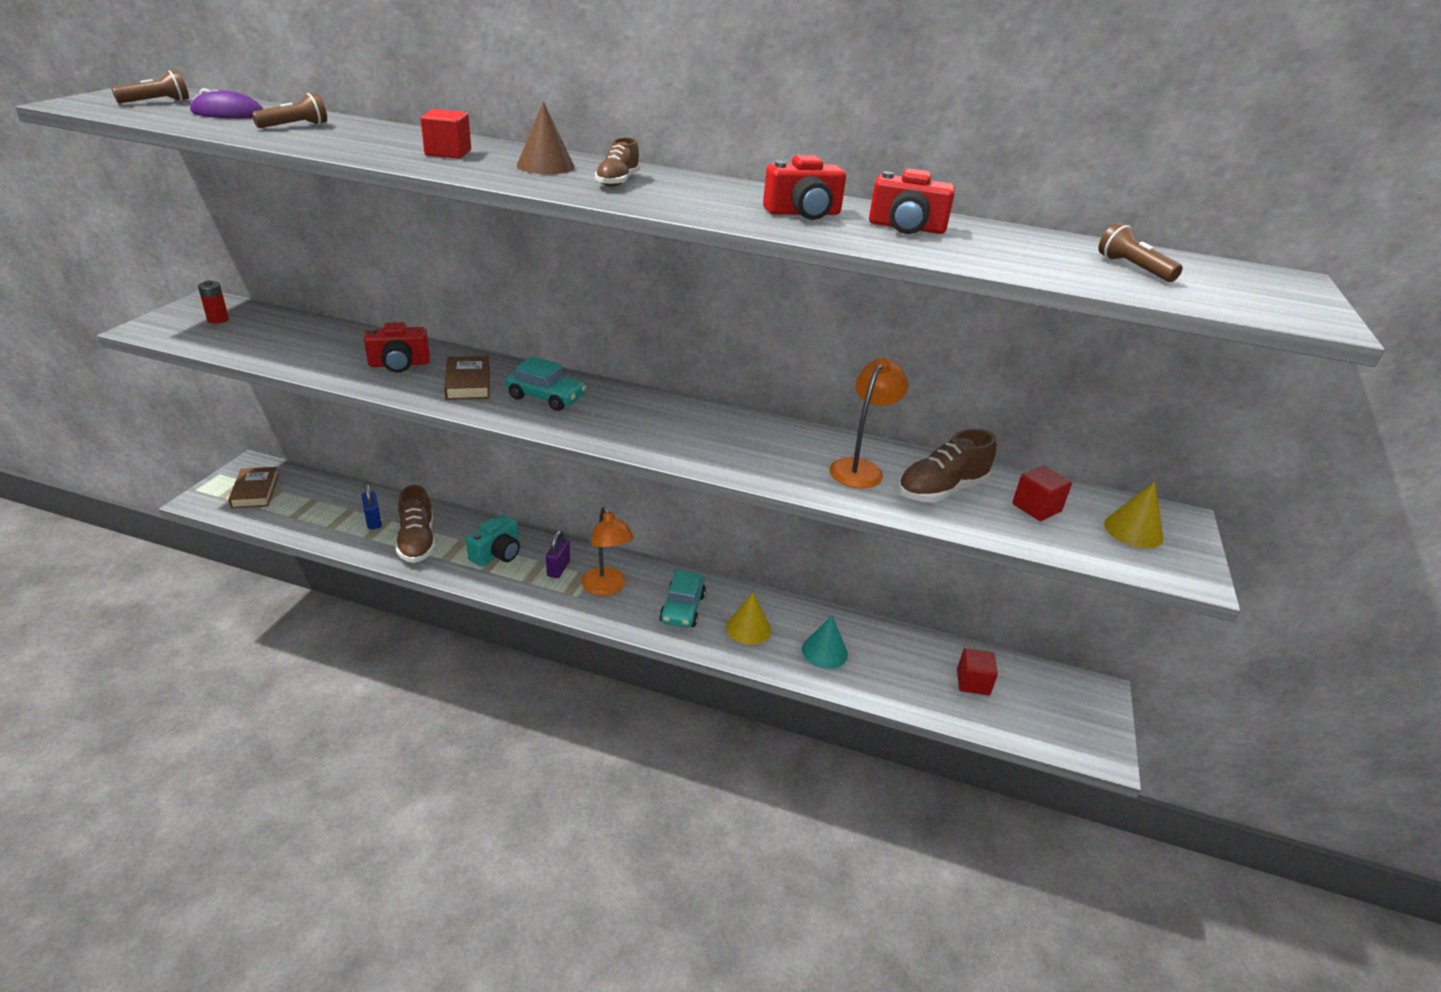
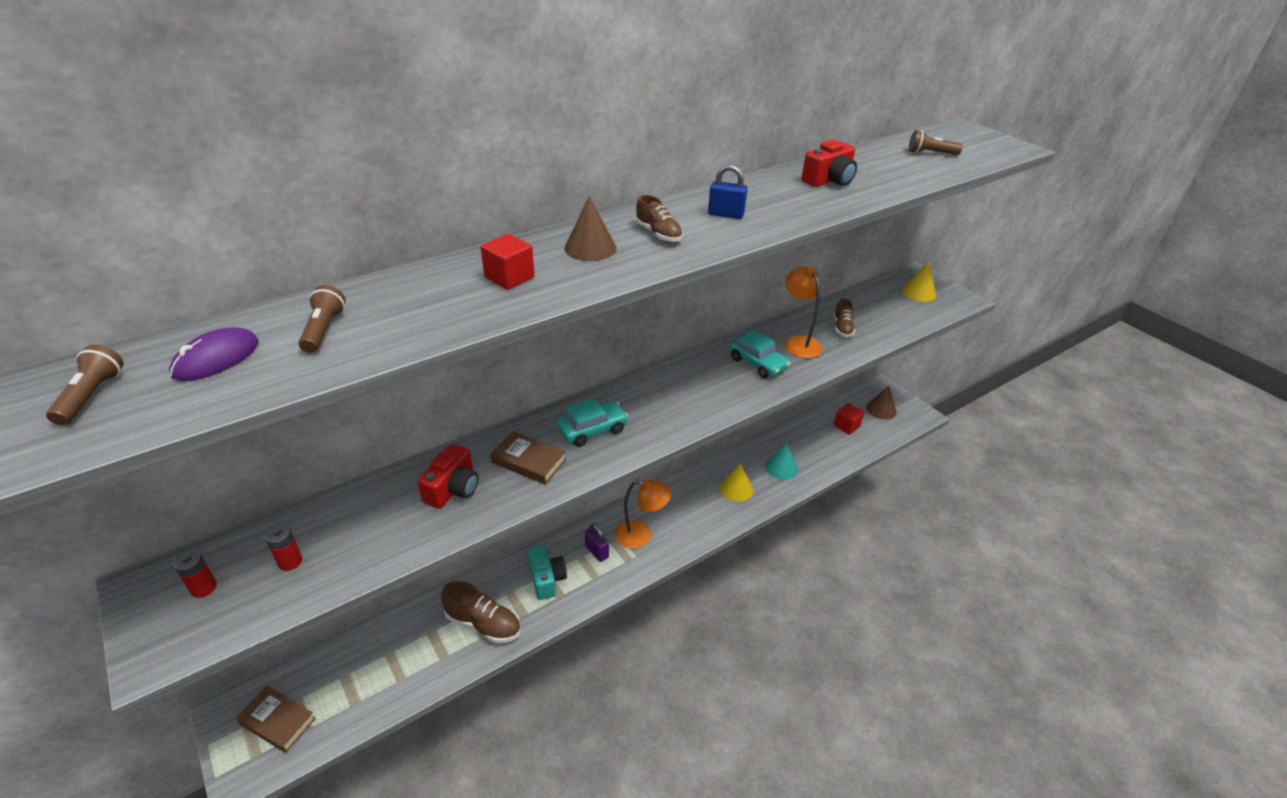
camera: 50 degrees left, 5 degrees up
blue padlock [362,483,382,530] -> blue padlock moved to [708,164,747,219]
turquoise car [659,570,706,628] -> turquoise car moved to [730,330,790,378]
red camera [763,155,846,220] -> none
brown shoe [898,429,997,502] -> brown shoe [834,298,855,337], size x0.61
red cube [1012,466,1072,521] -> none
none -> red battery [265,524,302,571]
none -> brown cone [866,386,897,420]

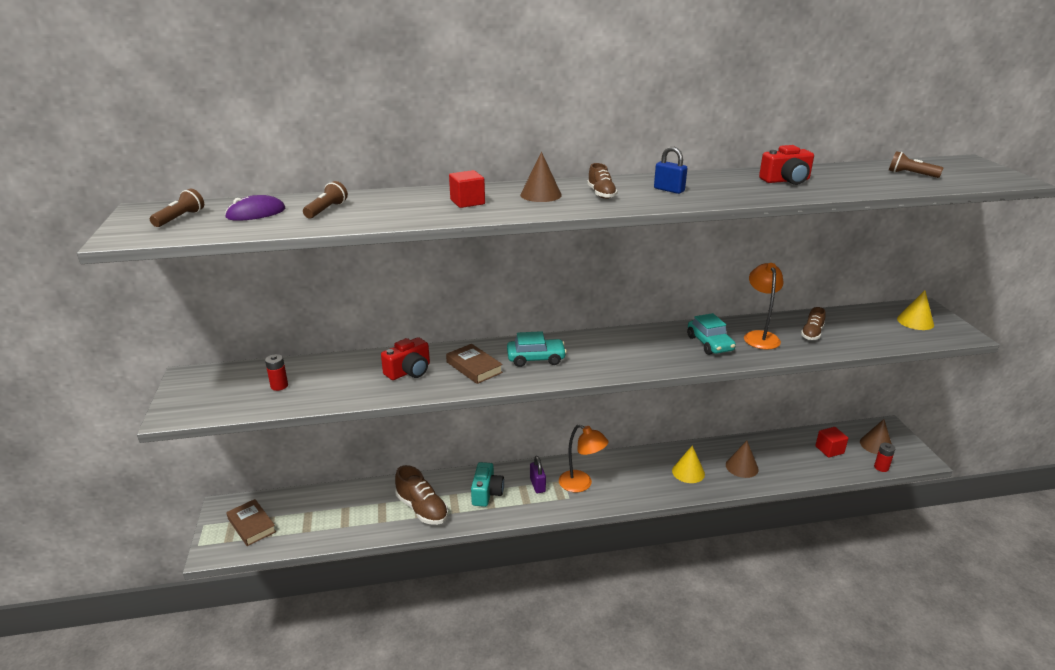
camera: 25 degrees right, 10 degrees down
red battery [173,550,217,598] -> red battery moved to [874,443,895,472]
turquoise cone [765,443,798,480] -> brown cone [726,441,759,478]

